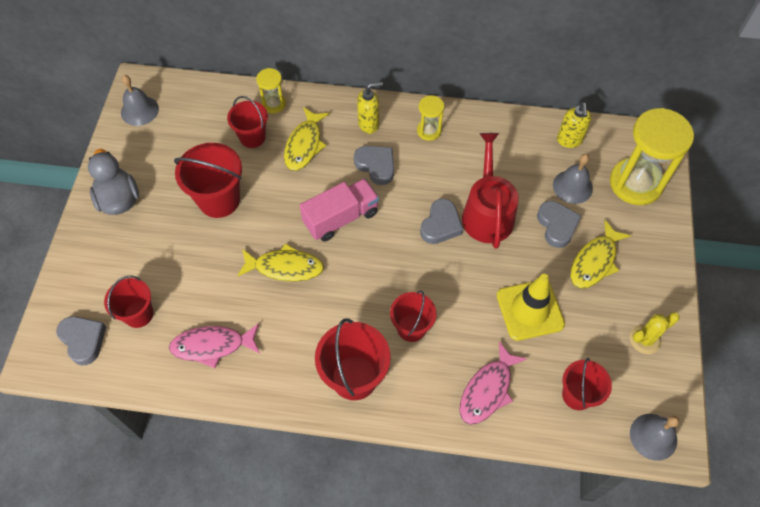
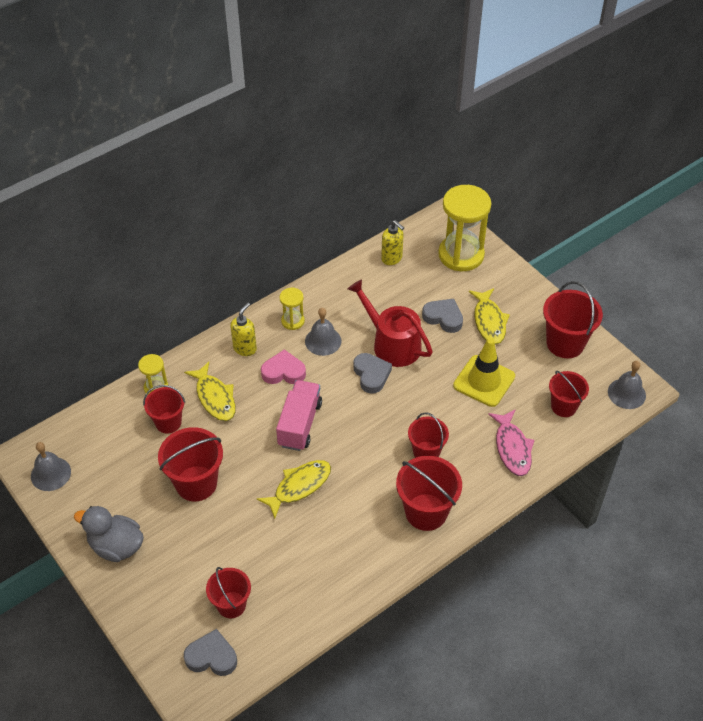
camera: 45 degrees left, 10 degrees down
pink fish [169,323,260,368] -> none
grey heart [354,146,394,185] -> pink heart [261,349,306,384]
grey bell [553,154,593,204] -> grey bell moved to [305,308,342,356]
yellow cactus [630,312,680,354] -> red bucket [543,281,603,358]

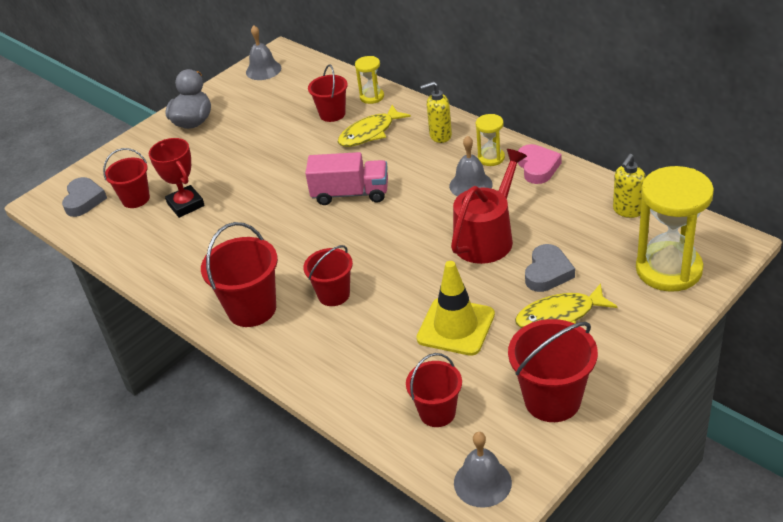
camera: 85 degrees right, 10 degrees down
red bucket [158,427,223,502] -> none
yellow soap dispenser [230,302,257,356] -> yellow soap dispenser turned 150 degrees clockwise [420,81,452,143]
yellow fish [257,460,331,519] -> none
pink heart [261,349,306,384] -> pink heart moved to [518,144,562,184]
grey heart [353,353,392,394] -> none
pink fish [488,409,534,476] -> none
none -> red trophy [149,138,205,218]

